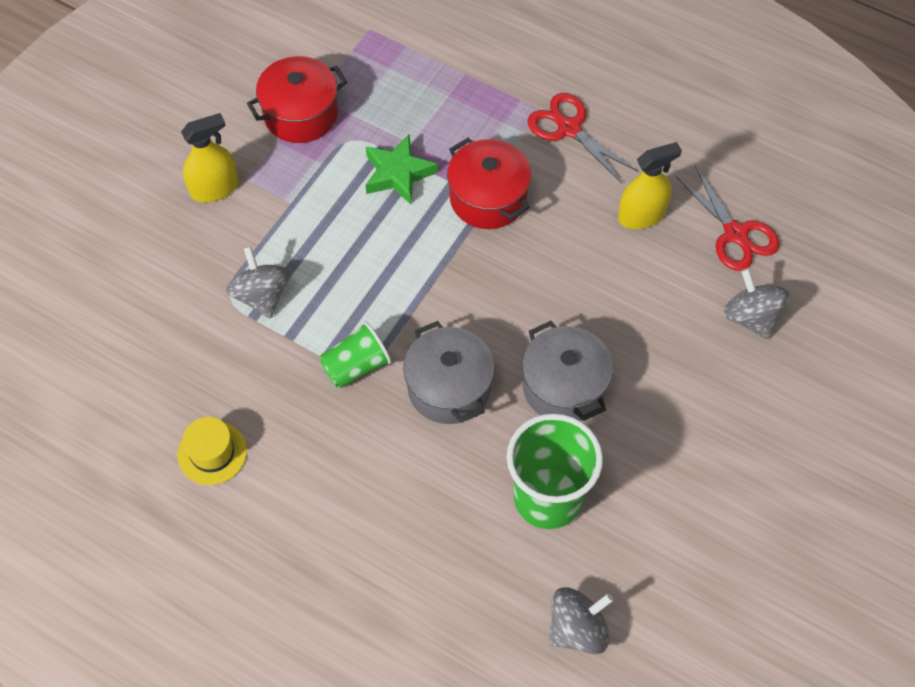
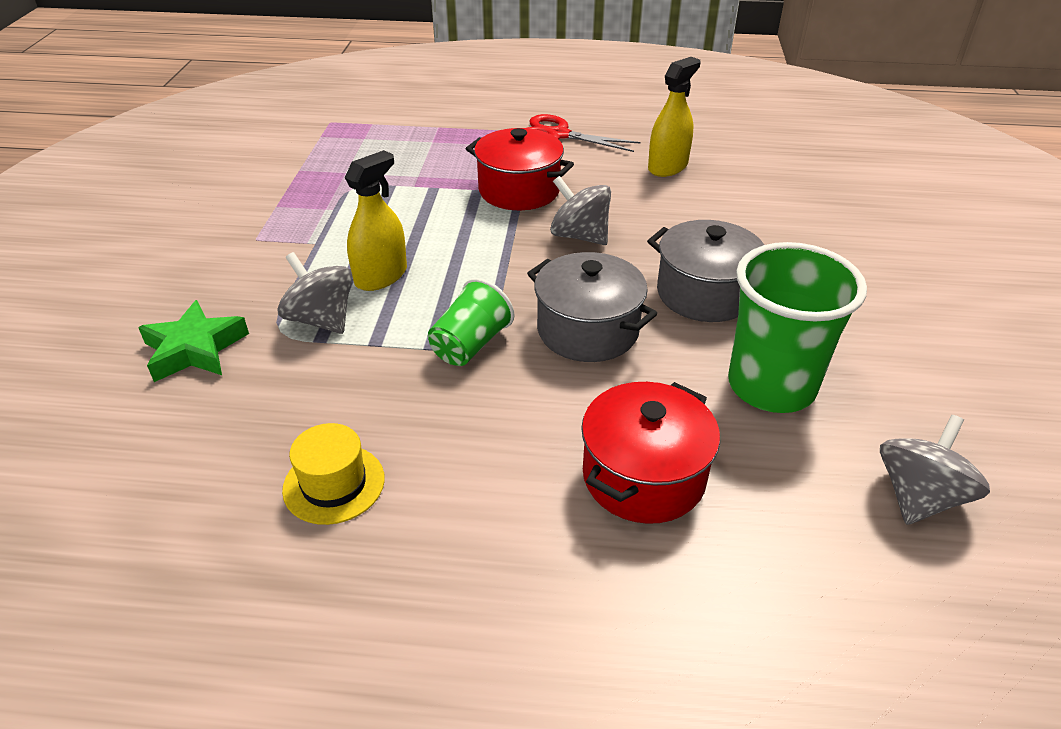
camera: 25 degrees left, 20 degrees down
yellow spray bottle [181,113,239,202] -> yellow spray bottle moved to [345,150,407,291]
red pot [247,56,347,143] -> red pot moved to [581,382,720,524]
green star [366,135,438,205] -> green star moved to [138,300,249,382]
red scissors [676,165,780,271] -> none
grey spinning top [723,268,789,339] -> grey spinning top moved to [550,176,611,245]

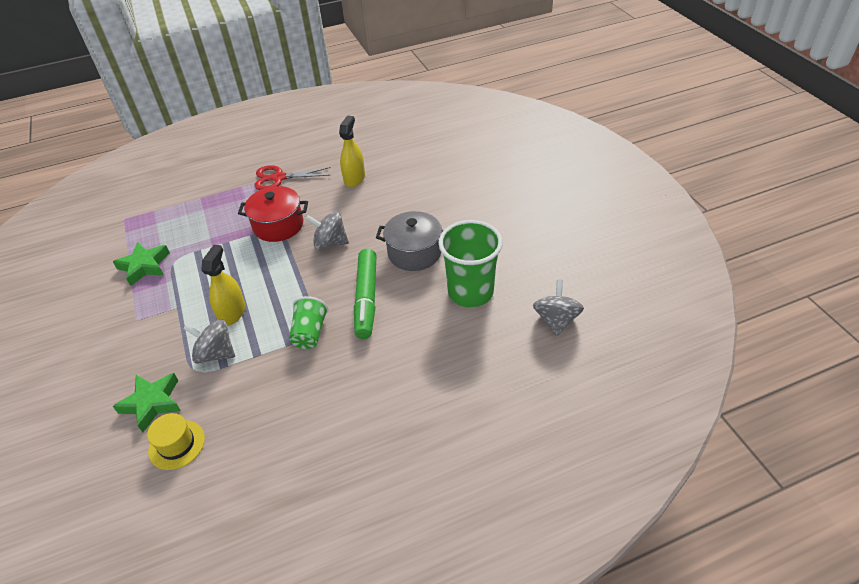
camera: 25 degrees left, 5 degrees up
yellow hat [282,423,385,525] -> yellow hat moved to [147,413,205,470]
grey pot [527,252,657,362] -> green marker [354,249,377,339]
red pot [581,382,720,524] -> none
none -> green star [113,242,170,286]

